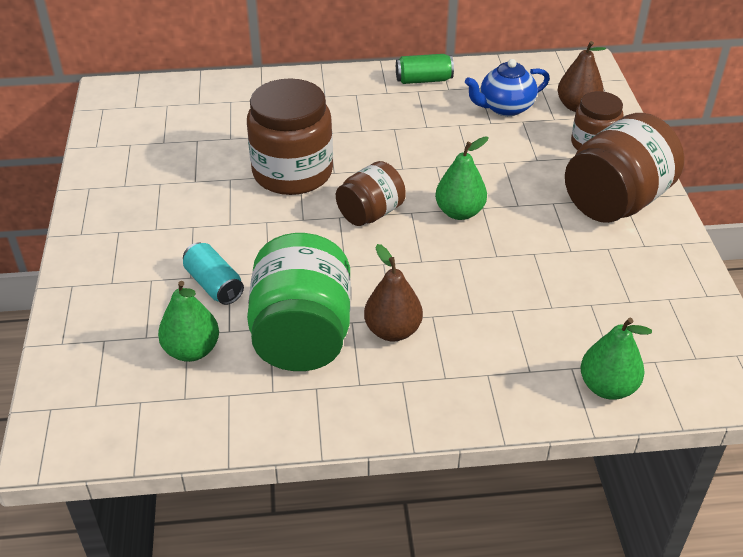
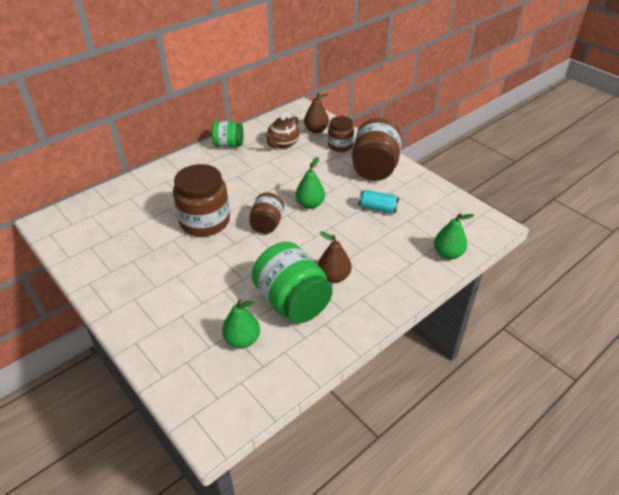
camera: 35 degrees left, 0 degrees up
turquoise can [183,242,244,305] -> turquoise can moved to [358,190,399,213]
green can [396,54,454,84] -> green jar [212,121,244,148]
blue teapot [465,59,550,116] -> brown teapot [265,115,300,148]

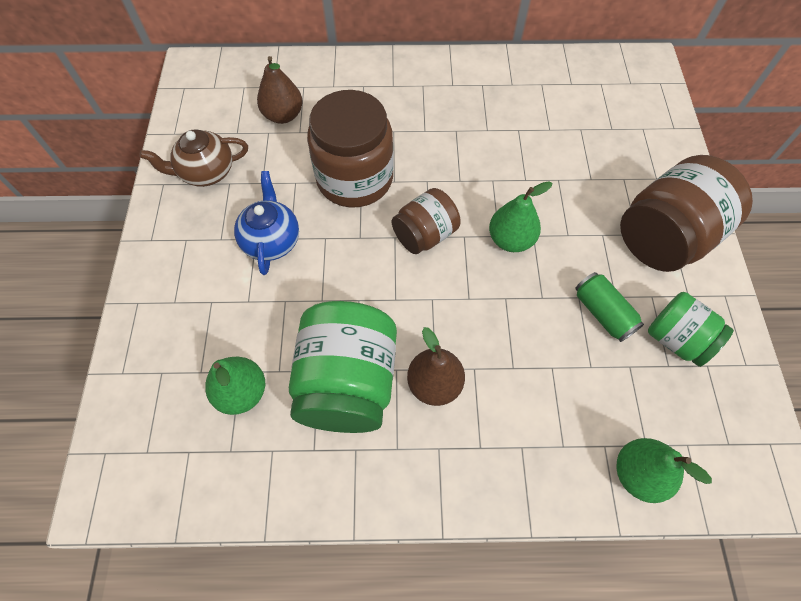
camera: 40 degrees right, 20 degrees up
green jar [212,121,244,148] -> green jar moved to [648,292,734,367]
brown teapot [265,115,300,148] -> brown teapot moved to [139,129,248,187]
brown pear [304,93,329,133] -> brown pear moved to [257,56,303,124]
brown jar [328,116,354,152] -> none
turquoise can [358,190,399,213] -> green can [575,272,644,342]
none -> blue teapot [234,171,299,275]

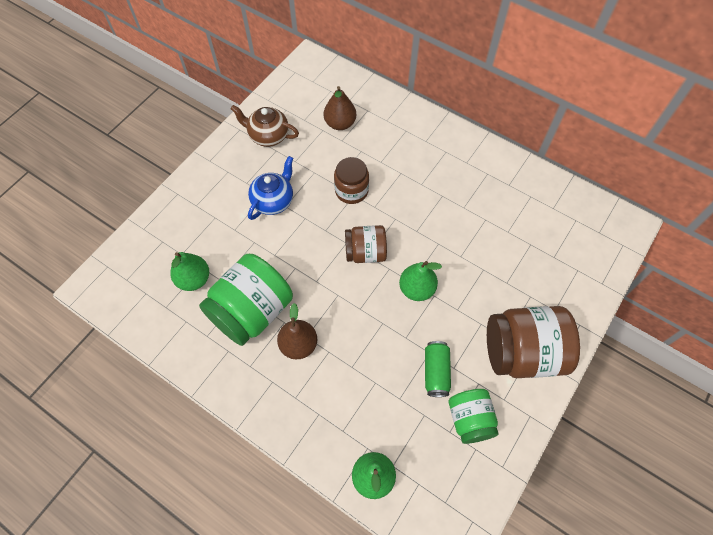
camera: 35 degrees right, 0 degrees up
brown jar [307,90,394,207] -> brown jar [334,157,369,204], size x0.59

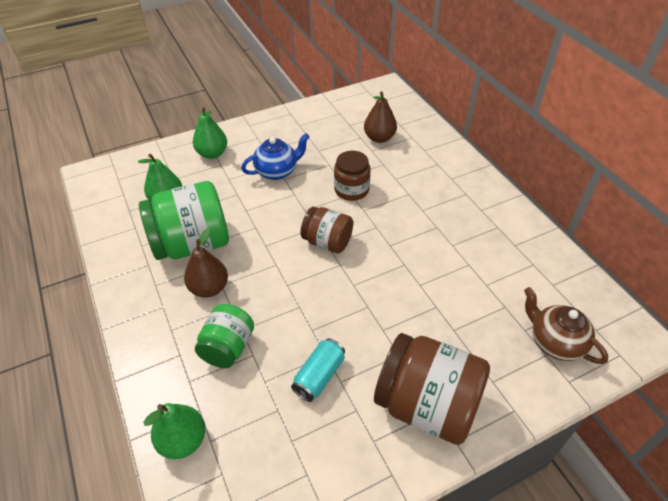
camera: 30 degrees right, 15 degrees down
brown teapot [230,105,299,147] -> brown teapot moved to [524,287,608,364]
green pear [399,261,442,301] -> green pear moved to [193,107,227,159]
green can [425,341,451,397] -> turquoise can [291,338,345,402]
green jar [449,389,499,444] -> green jar moved to [195,304,254,368]

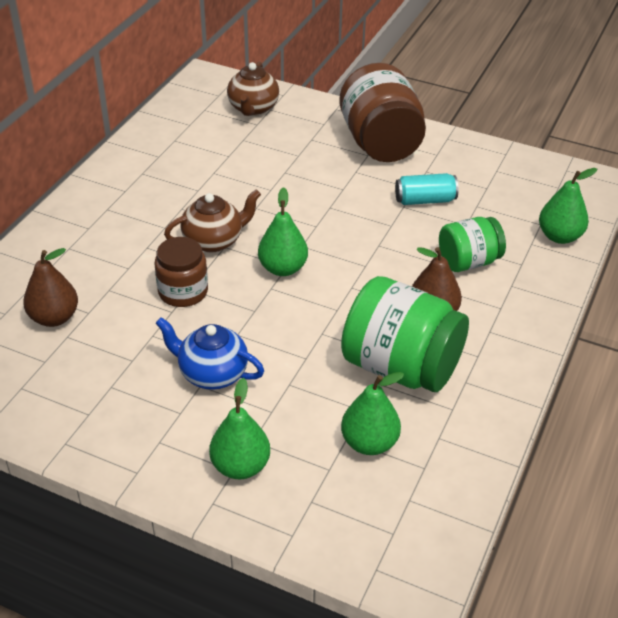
camera: 130 degrees left, 5 degrees down
brown jar [300,207,353,253] -> green pear [258,187,308,276]
none -> brown teapot [164,189,261,253]

